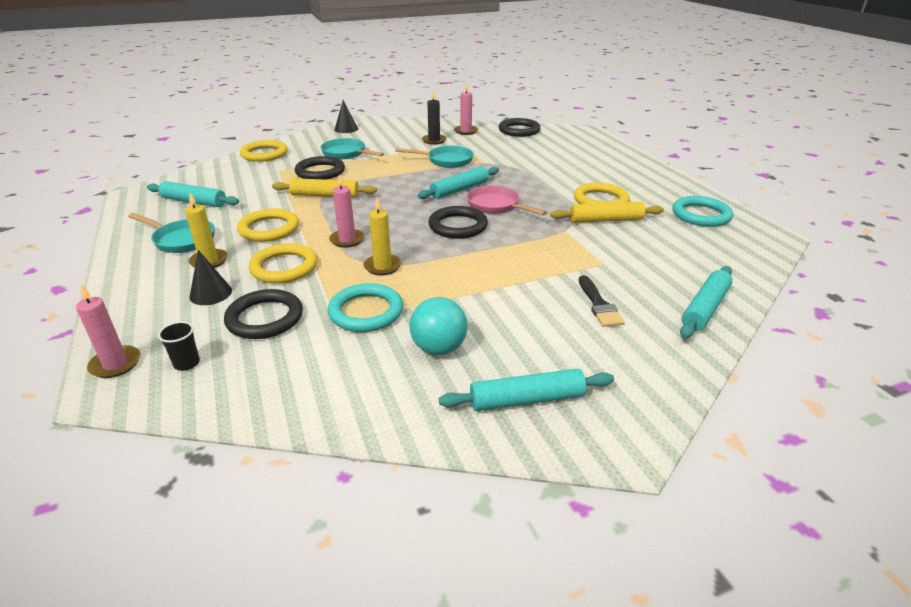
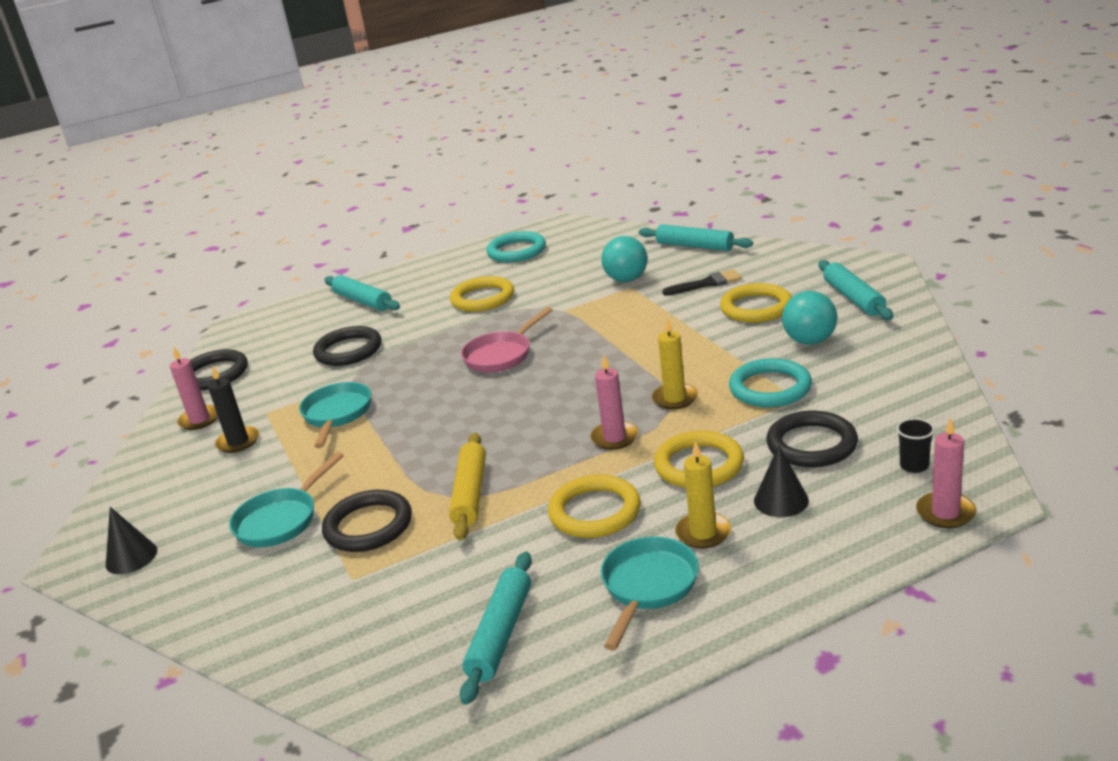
camera: 90 degrees left, 5 degrees down
yellow ring [240,140,288,162] -> yellow ring moved to [720,283,792,323]
turquoise rolling pin [417,167,499,199] -> turquoise rolling pin moved to [324,275,400,311]
black ring [429,206,488,239] -> black ring moved to [313,326,382,366]
yellow rolling pin [550,202,664,223] -> none
none -> turquoise ball [601,236,647,282]

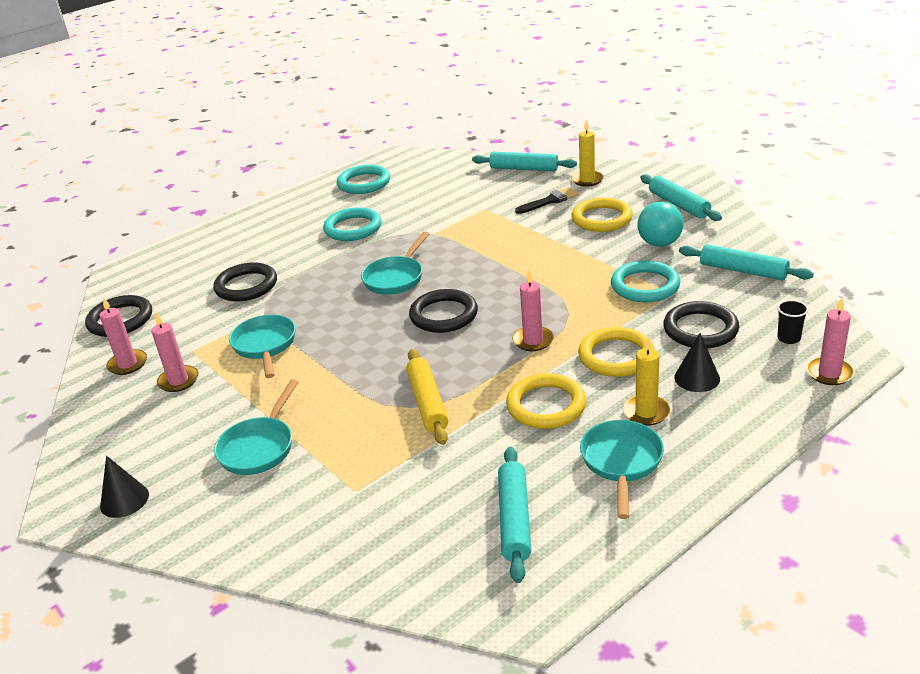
camera: 15 degrees left, 5 degrees up
black candle [208,366,259,453] -> pink candle [151,313,198,392]
black ring [322,490,412,552] -> black ring moved to [409,289,478,333]
turquoise rolling pin [324,275,400,311] -> turquoise rolling pin moved to [679,244,814,281]
yellow ring [450,276,514,312] -> turquoise ring [323,207,381,241]
pink pan [461,307,552,373] -> turquoise pan [361,232,429,295]
turquoise ball [601,236,647,282] -> none
yellow candle [652,318,698,409] -> yellow candle moved to [571,120,604,187]

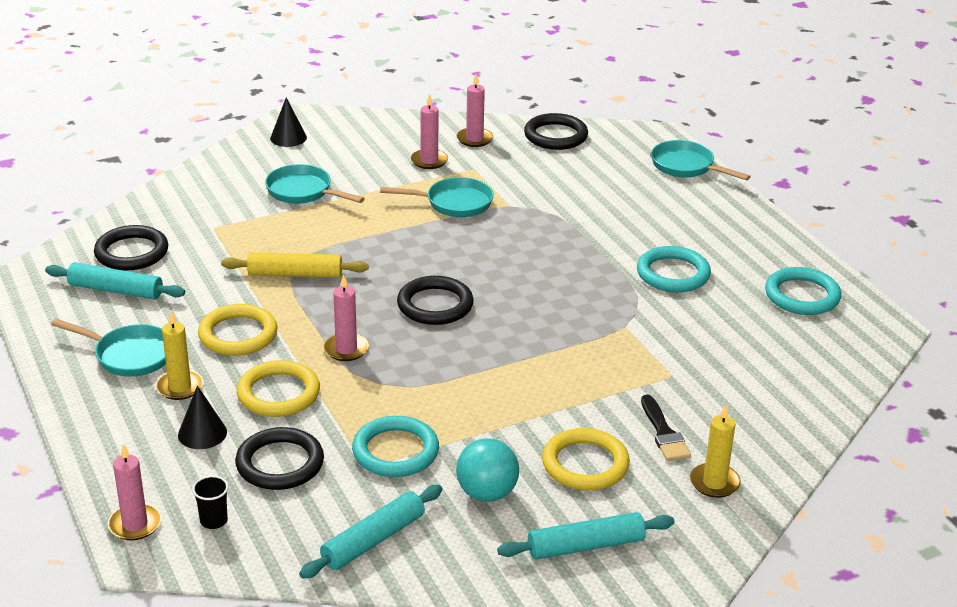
camera: 100 degrees right, 0 degrees up
black ring [213,262,277,301] -> black ring moved to [94,225,168,271]
turquoise pan [361,232,429,295] -> turquoise pan moved to [651,140,751,180]
turquoise rolling pin [472,152,577,171] -> none

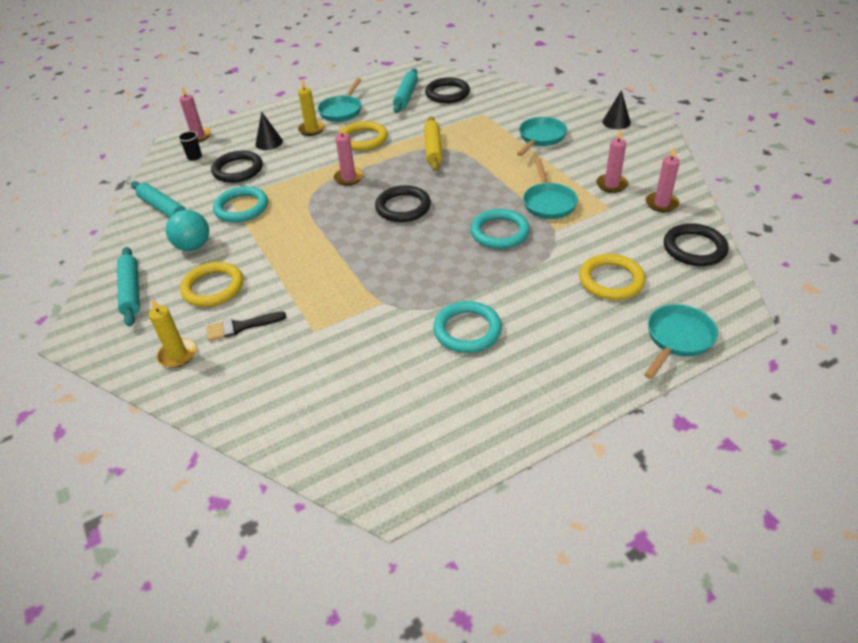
camera: 90 degrees right, 10 degrees up
yellow ring [237,360,320,417] -> yellow ring moved to [579,254,645,300]
turquoise ring [765,267,841,315] -> turquoise ring moved to [470,209,530,249]

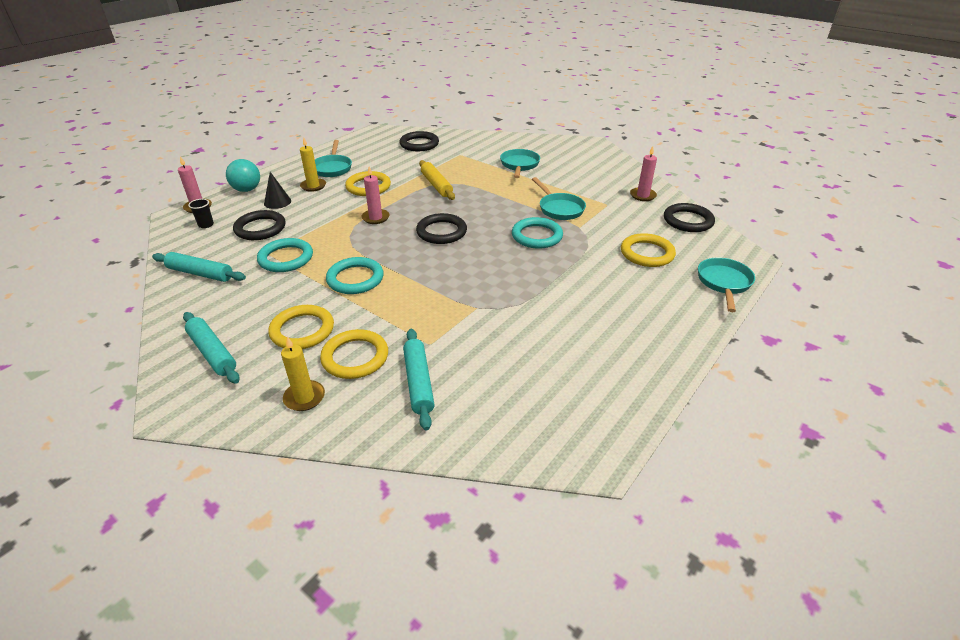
camera: 25 degrees left, 5 degrees down
turquoise ball [166,210,209,251] -> turquoise ball moved to [226,159,260,192]
black brush [206,311,286,341] -> yellow ring [320,329,388,379]
turquoise rolling pin [393,68,418,113] -> turquoise rolling pin moved to [403,329,435,430]
turquoise ring [433,301,502,353] -> turquoise ring moved to [326,257,384,294]
pink candle [596,129,628,193] -> none
black cone [602,90,631,129] -> none

